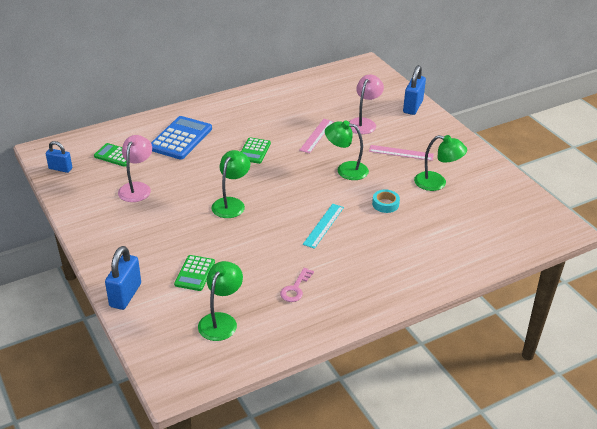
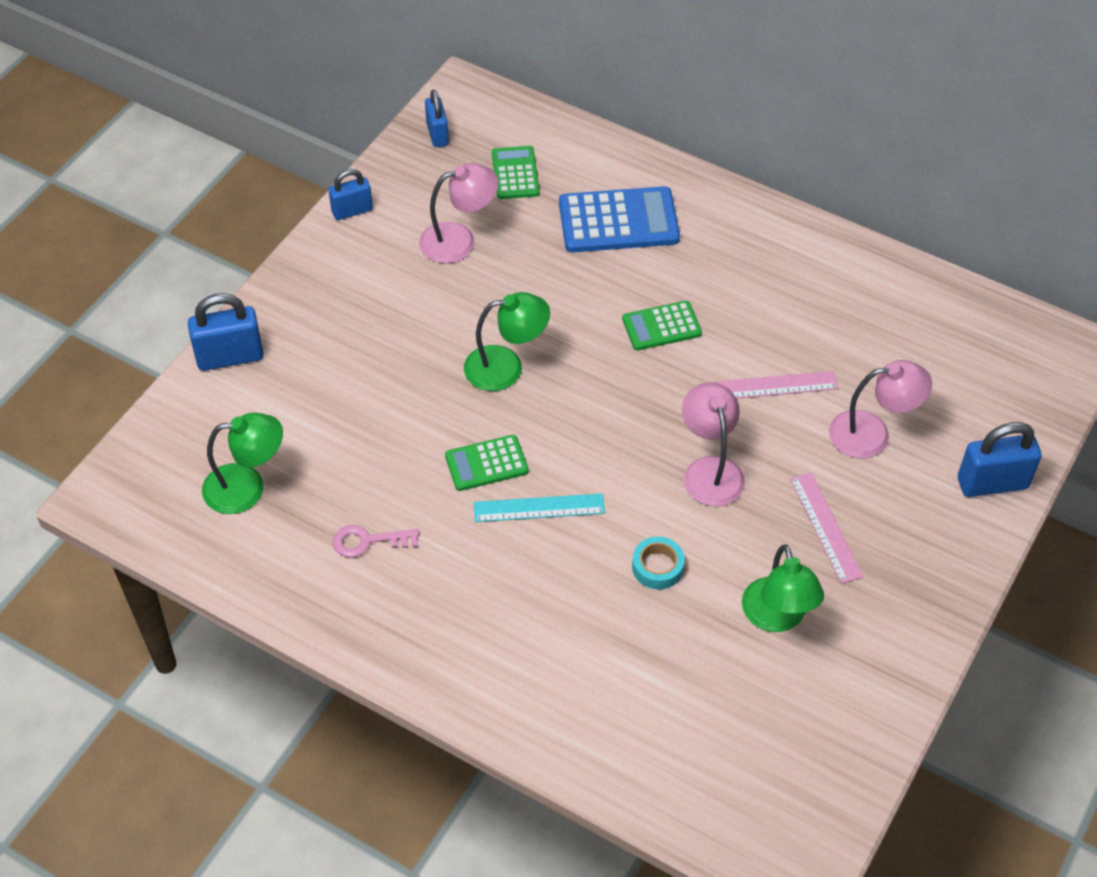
camera: 60 degrees right, 15 degrees up
green calculator [174,255,215,291] -> green calculator moved to [445,435,529,491]
green lamp [325,120,369,180] -> pink lamp [682,382,745,507]
none -> blue padlock [329,169,373,220]

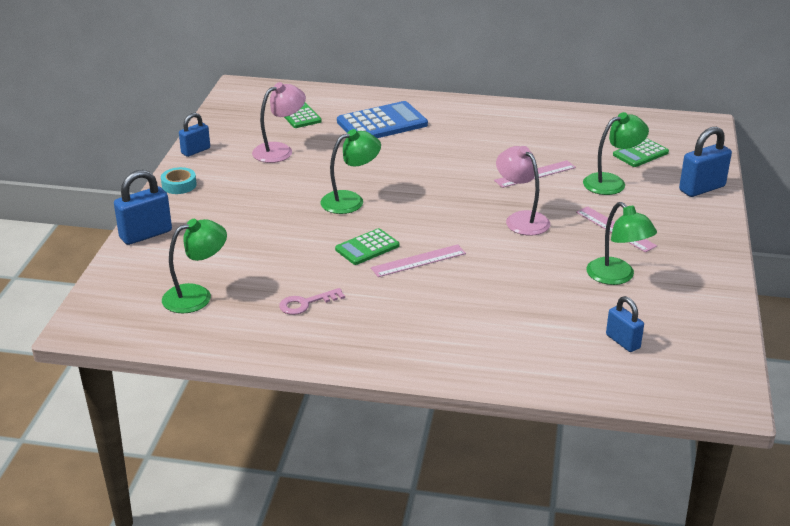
camera: 20 degrees left, 20 degrees down
blue padlock [425,90,449,147] -> blue padlock moved to [606,296,644,352]
turquoise ruler [474,493,605,522] -> pink ruler [371,244,466,277]
green calculator [622,301,702,350] -> green calculator moved to [613,138,669,167]
turquoise tape [632,537,685,589] -> turquoise tape moved to [161,167,197,194]
pink lamp [829,360,932,459] -> green lamp [583,112,649,195]

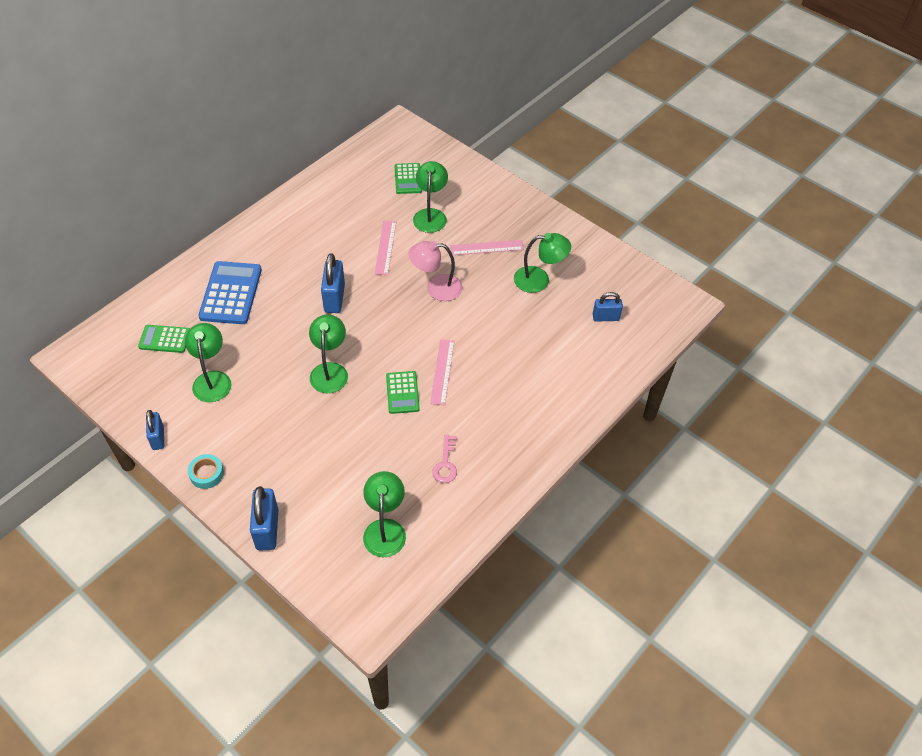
camera: 60 degrees left, 20 degrees up
pink lamp [252,82,306,163] -> green lamp [185,323,232,402]
blue padlock [679,127,732,197] -> blue padlock moved to [321,253,345,313]

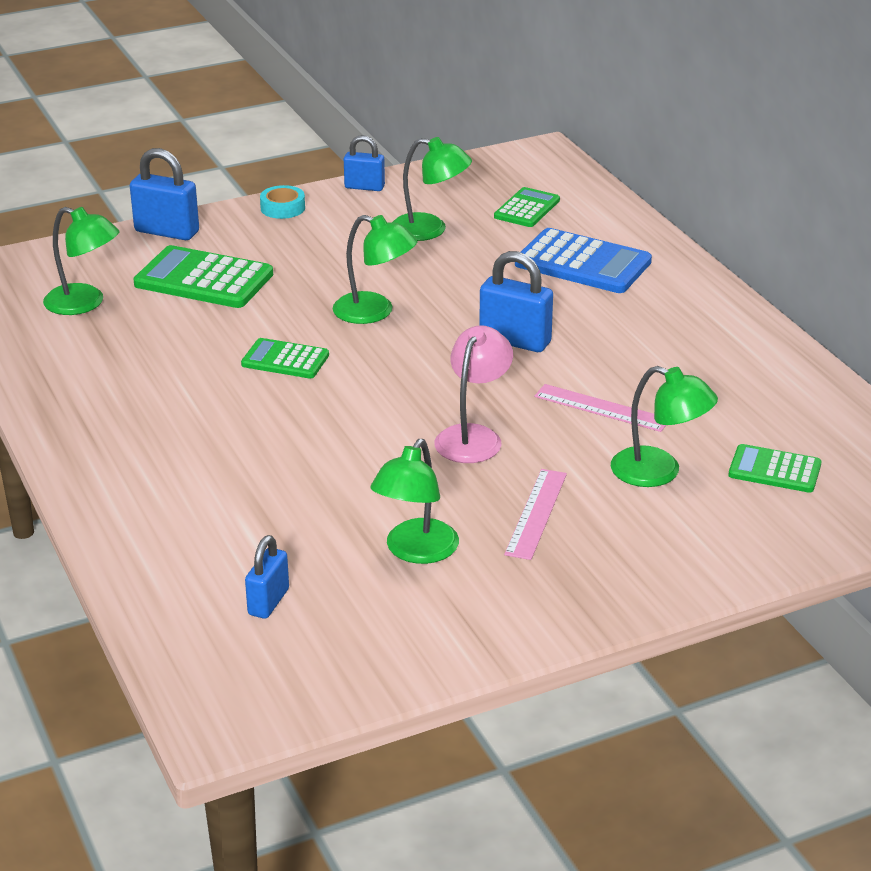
camera: 115 degrees right, 20 degrees down
pink ruler [430,339,454,406] -> none
pink key [432,435,457,483] -> none
none -> green calculator [133,245,273,308]

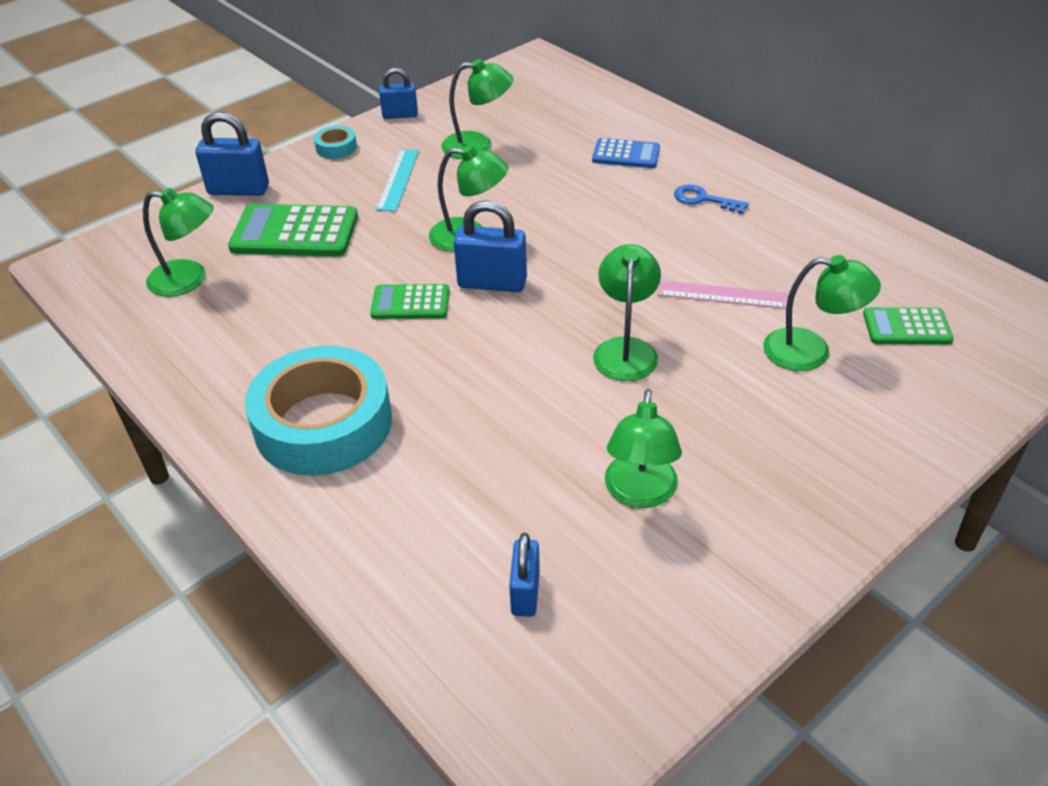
camera: 15 degrees left, 10 degrees up
pink lamp [435,325,513,463] -> green lamp [593,244,661,381]
blue padlock [479,251,553,352] -> blue padlock moved to [454,200,527,292]
green calculator [494,187,560,227] -> none
pink ruler [504,469,567,560] -> none
blue calculator [515,228,652,293] -> blue calculator [592,138,660,168], size x0.59
none -> turquoise tape [245,346,392,476]
none -> turquoise ruler [376,149,419,212]
none -> blue key [674,184,749,214]

